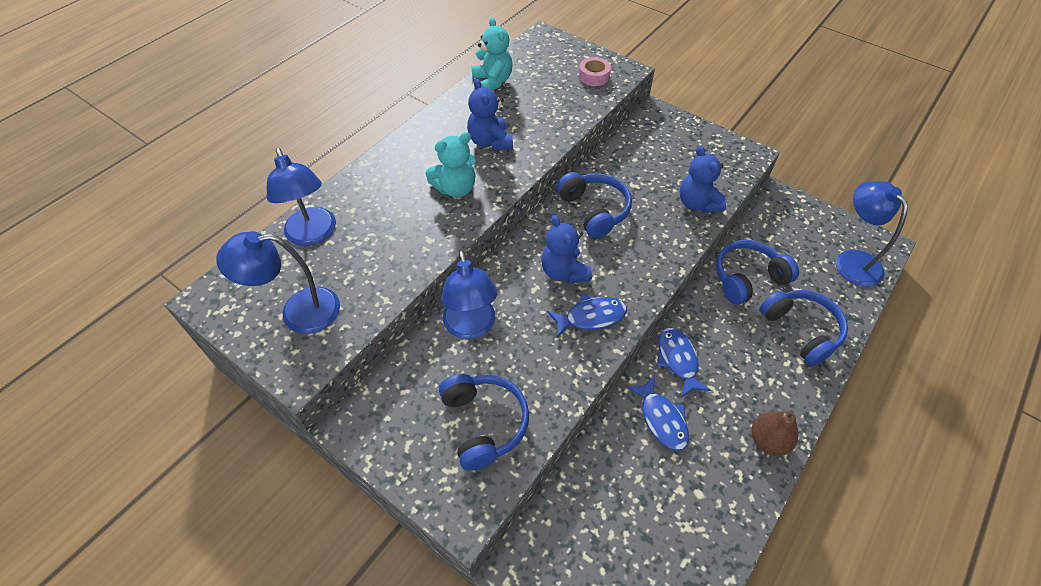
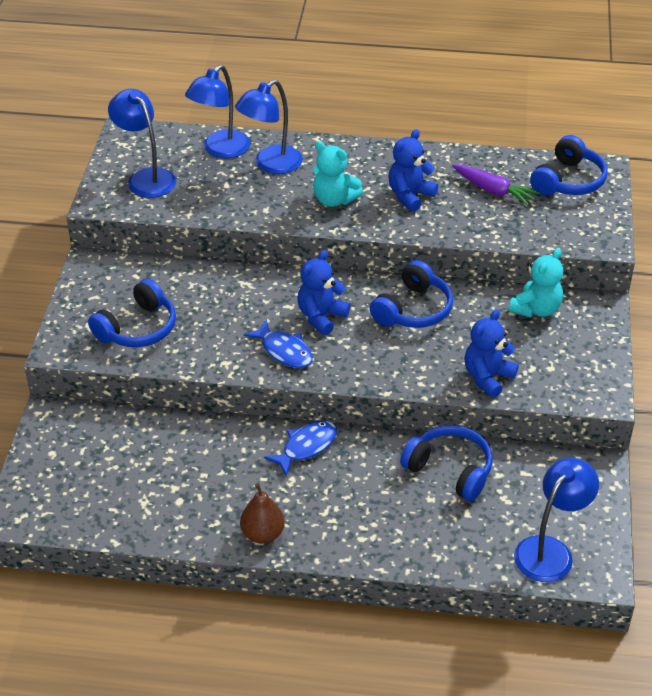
camera: 60 degrees right, 10 degrees down
blue lamp [441,250,497,339] -> blue lamp moved to [235,80,303,174]
turquoise teddy bear [472,17,513,90] -> turquoise teddy bear moved to [509,248,563,318]
pink tape [579,57,611,86] -> none
blue fish [627,376,689,451] -> none
blue headphones [759,290,848,366] -> blue headphones moved to [530,135,608,195]
none -> purple carrot [452,164,540,206]

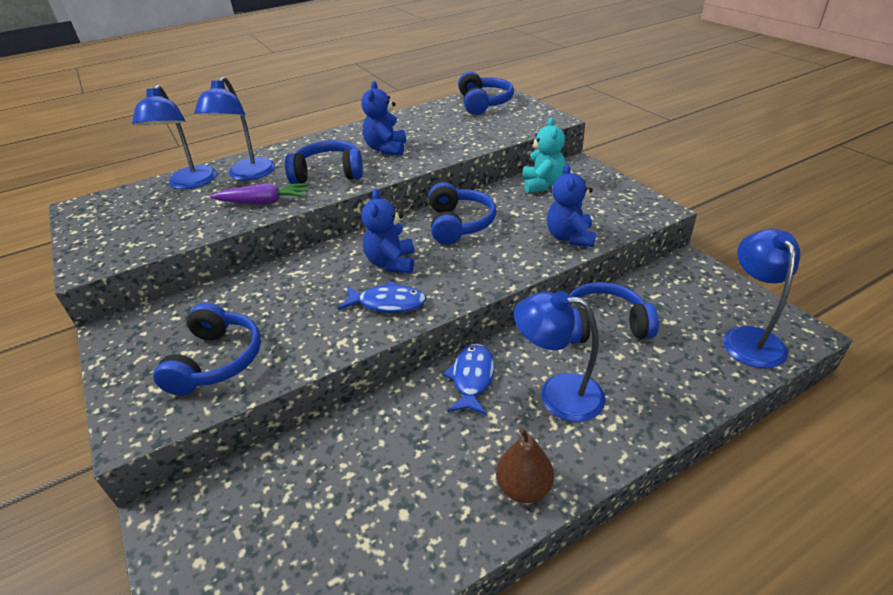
camera: 35 degrees left, 5 degrees down
blue lamp [108,89,176,198] -> blue lamp moved to [514,291,606,422]
turquoise teddy bear [313,141,363,207] -> blue headphones [285,140,363,184]
purple carrot [452,164,540,206] -> purple carrot moved to [210,183,310,205]

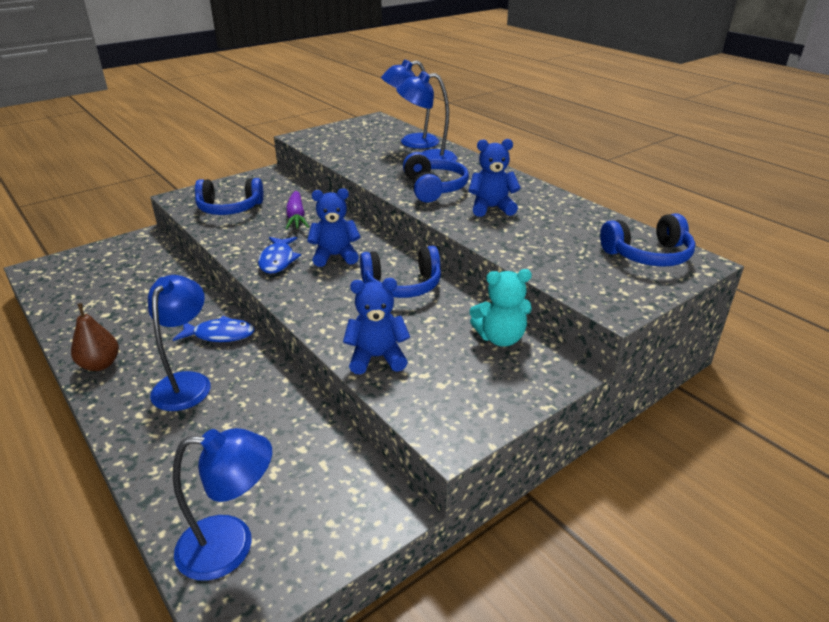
camera: 80 degrees right, 5 degrees down
purple carrot [210,183,310,205] -> purple carrot moved to [286,191,309,229]
blue headphones [569,282,659,344] -> none

